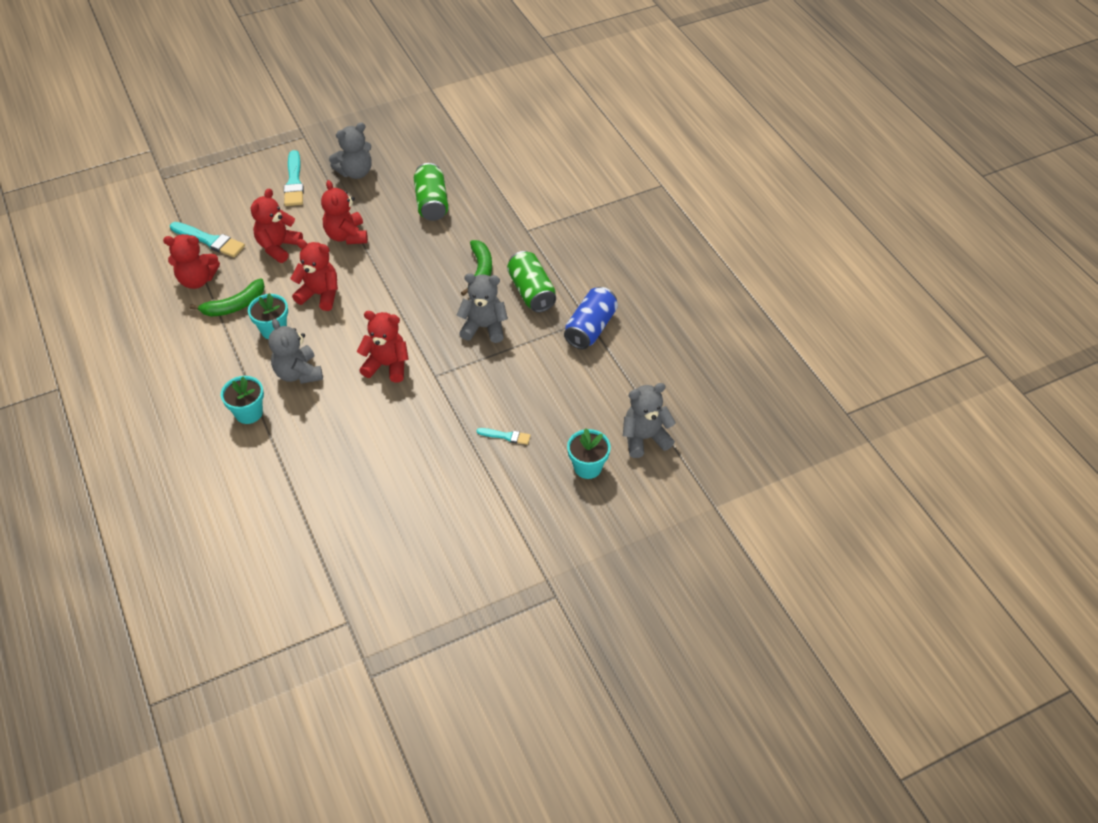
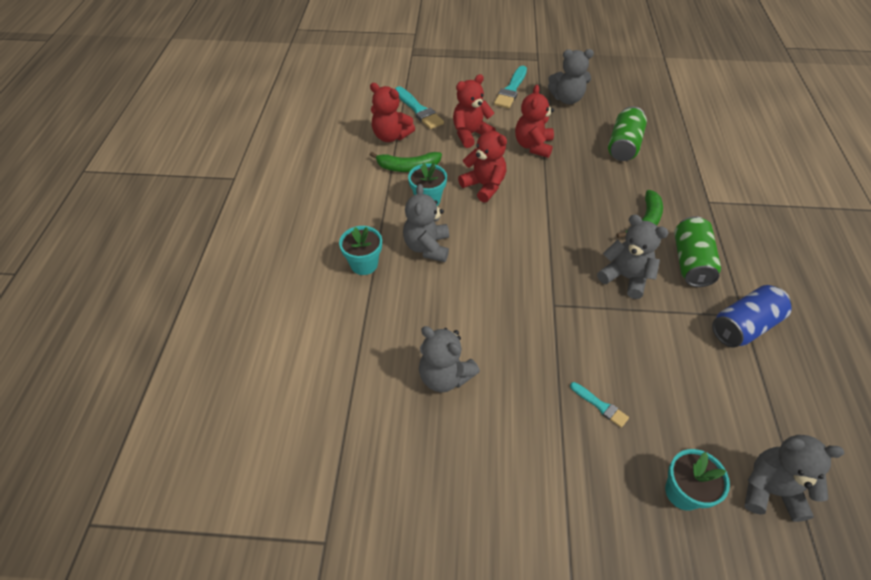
camera: 30 degrees right, 0 degrees up
red teddy bear [357,311,409,383] -> none
none -> grey teddy bear [419,326,480,392]

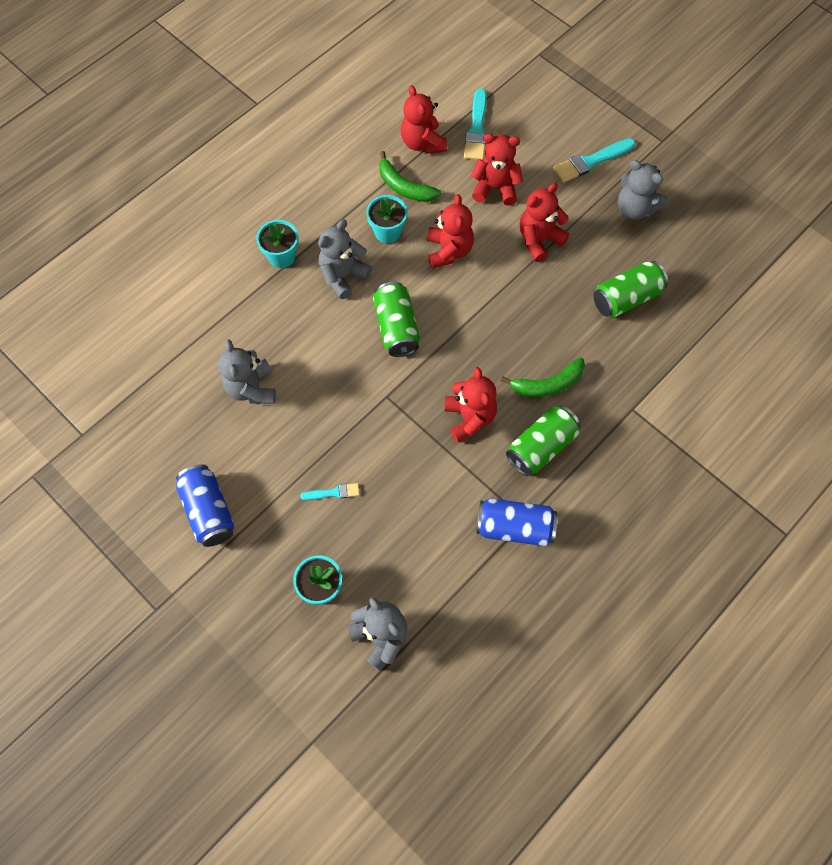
camera: 40 degrees right, 15 degrees up
turquoise brush [570,382,629,428] -> turquoise brush turned 90 degrees counterclockwise [300,483,360,500]
grey teddy bear [597,214,669,299] -> red teddy bear [445,367,497,442]
none -> blue can [176,464,235,547]
none -> green can [373,282,420,357]

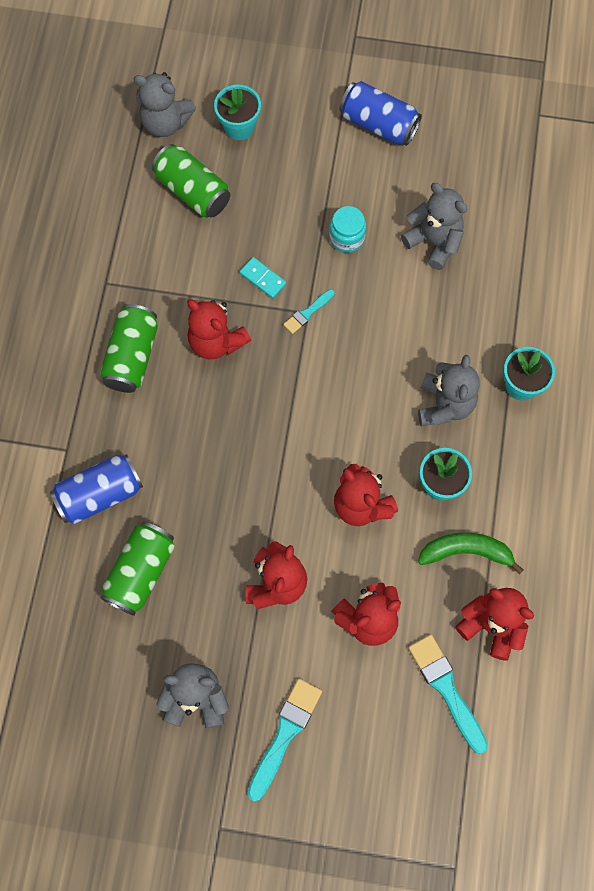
camera: 145 degrees right, 5 degrees up
turquoise brush [300,483,360,500] -> turquoise brush moved to [283,289,335,334]
green can [373,282,420,357] -> green can moved to [152,144,230,218]
blue can [476,498,558,546] -> blue can moved to [50,454,143,524]
green banana [501,357,585,397] -> none
none -> turquoise domino [240,257,286,299]
none -> turquoise jar [329,206,366,253]

